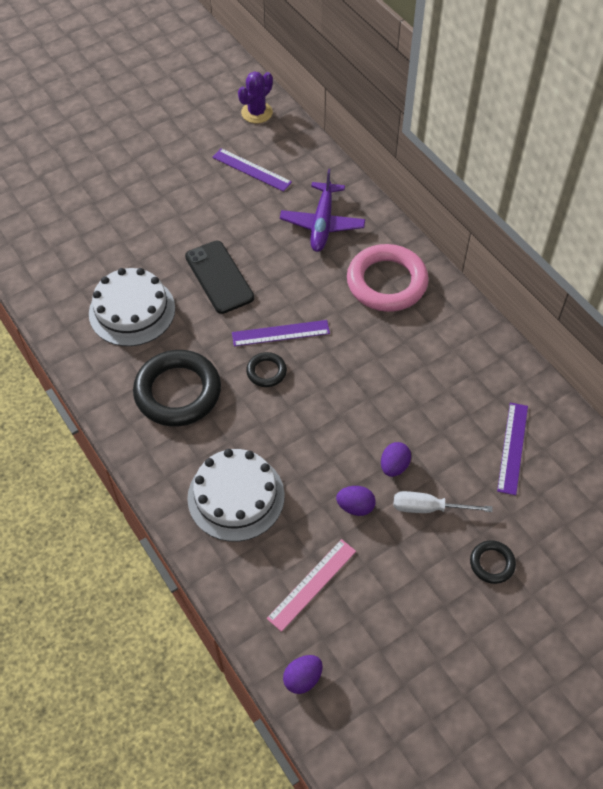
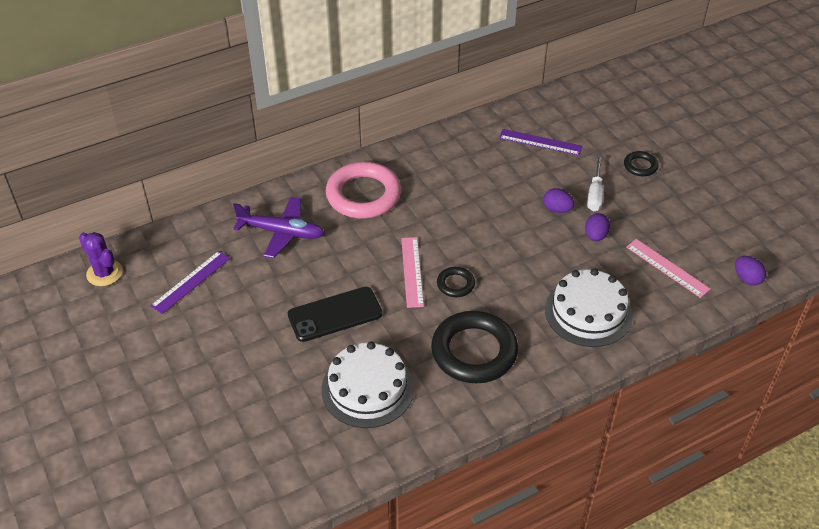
camera: 85 degrees left, 10 degrees down
purple ruler [232,320,330,346] -> pink ruler [401,237,424,308]

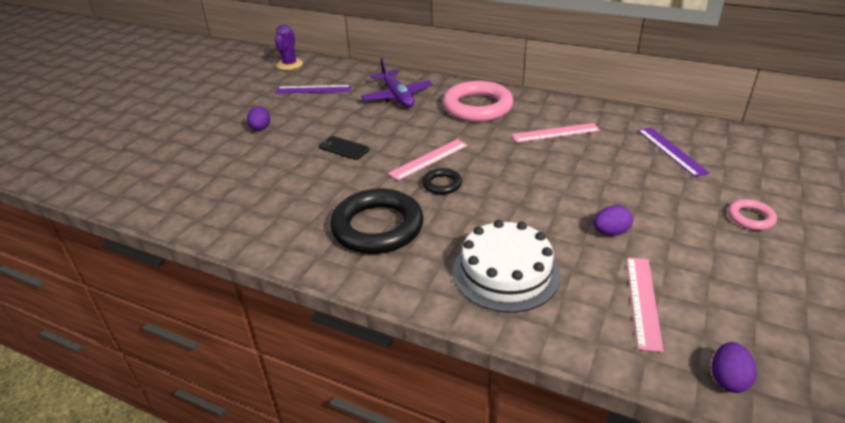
camera: 55 degrees right, 10 degrees down
black phone [288,287,382,342] -> black phone [319,136,370,160], size x0.60
white cake [321,341,414,428] -> none
purple egg [543,188,574,213] -> purple egg moved to [247,106,271,131]
white screwdriver [587,155,604,211] -> none
black ring [624,151,659,176] -> pink ring [728,199,777,230]
none -> pink ruler [512,123,600,143]

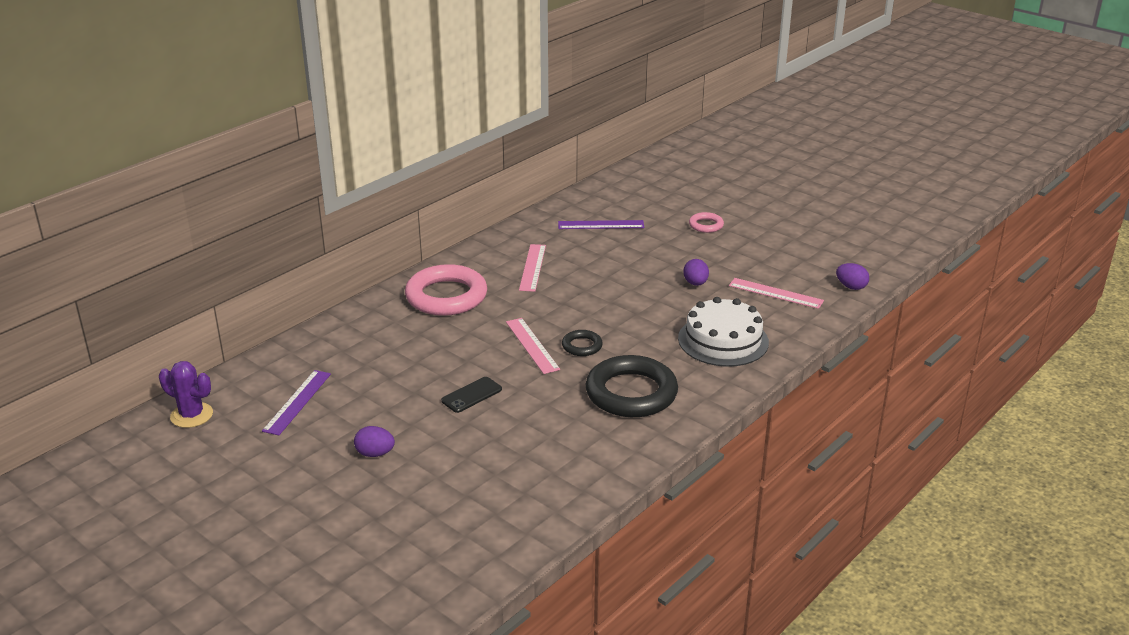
camera: 75 degrees left, 5 degrees down
purple plane [361,58,433,108] -> none

